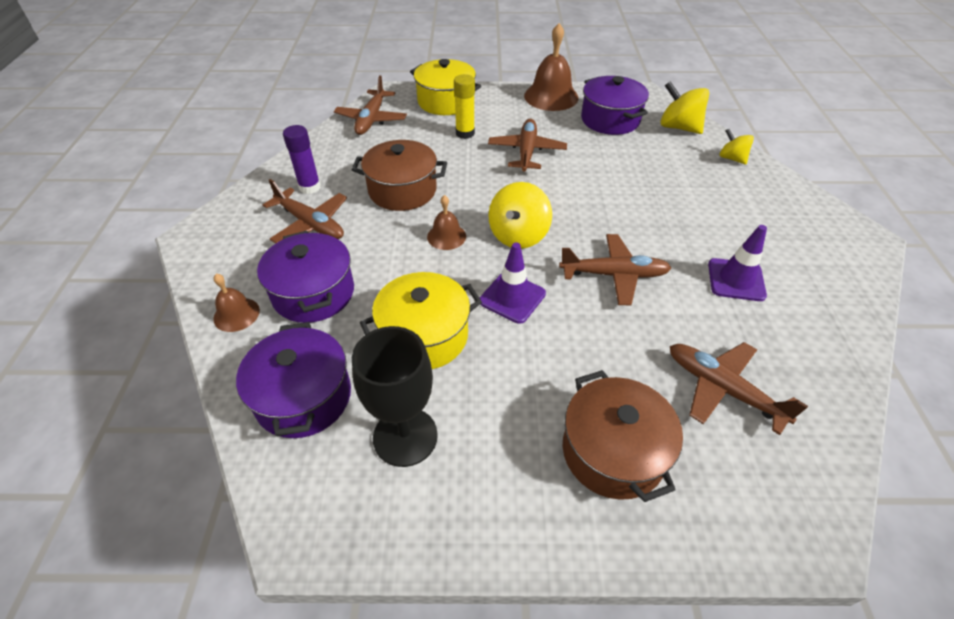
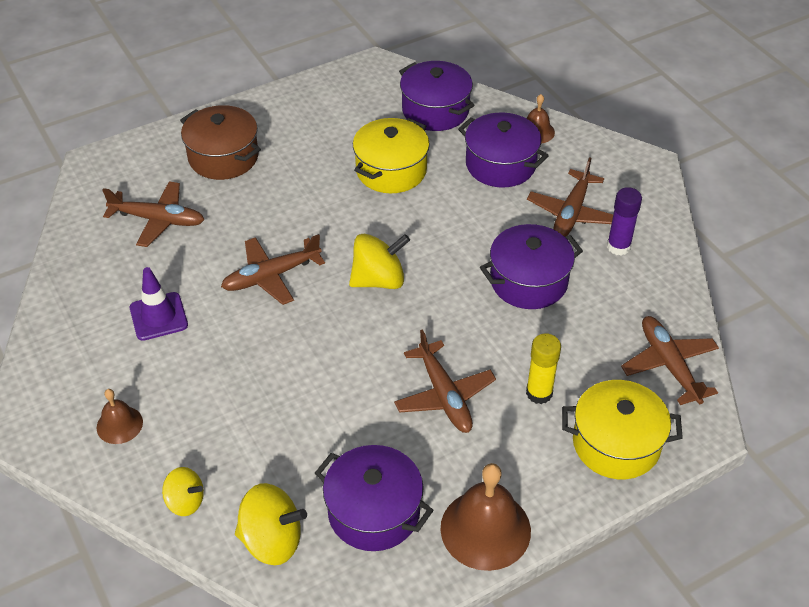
camera: 150 degrees right, 0 degrees up
brown plane [263,179,347,243] -> brown plane turned 75 degrees counterclockwise [527,157,613,237]
brown pot [352,140,447,211] -> purple pot [480,224,583,309]
black goblet [352,326,438,467] -> none
brown bell [427,195,466,250] -> brown bell moved to [97,389,143,444]
purple traffic cone [480,242,546,324] -> none
yellow spinning top [488,182,552,249] -> yellow spinning top turned 75 degrees clockwise [349,234,410,289]

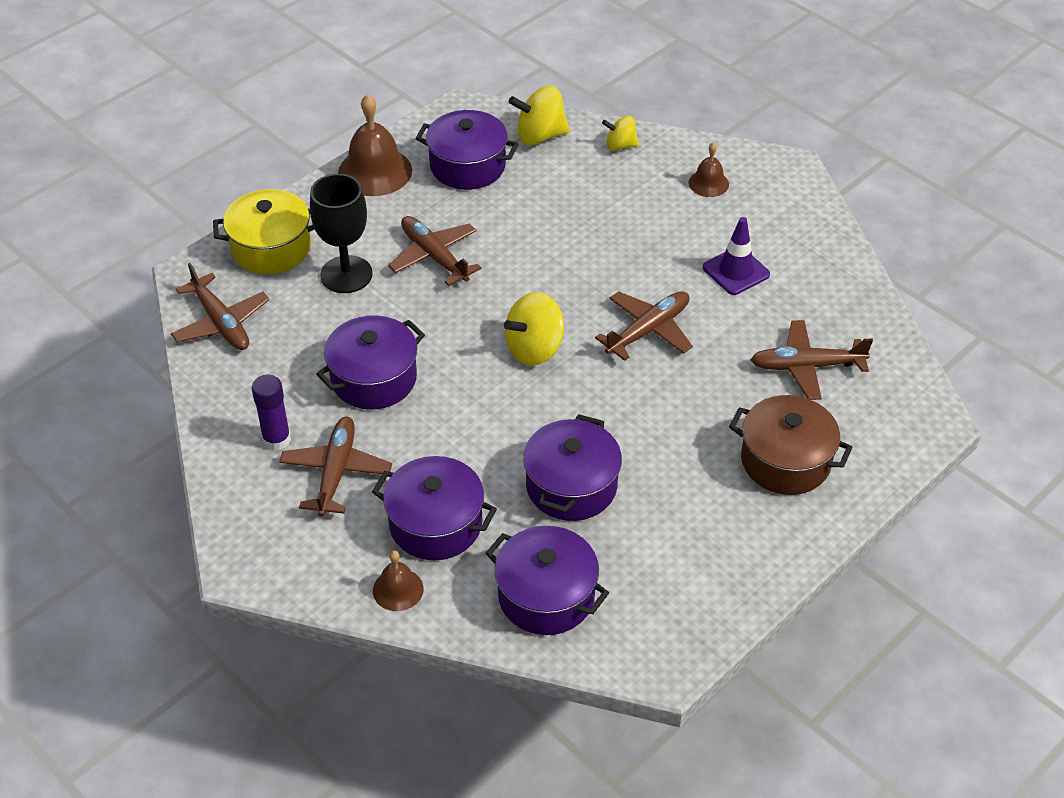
camera: 165 degrees right, 0 degrees up
yellow pot [353,118,430,193] -> purple pot [523,414,622,521]
yellow glue stick [526,333,561,404] -> black goblet [310,174,373,293]

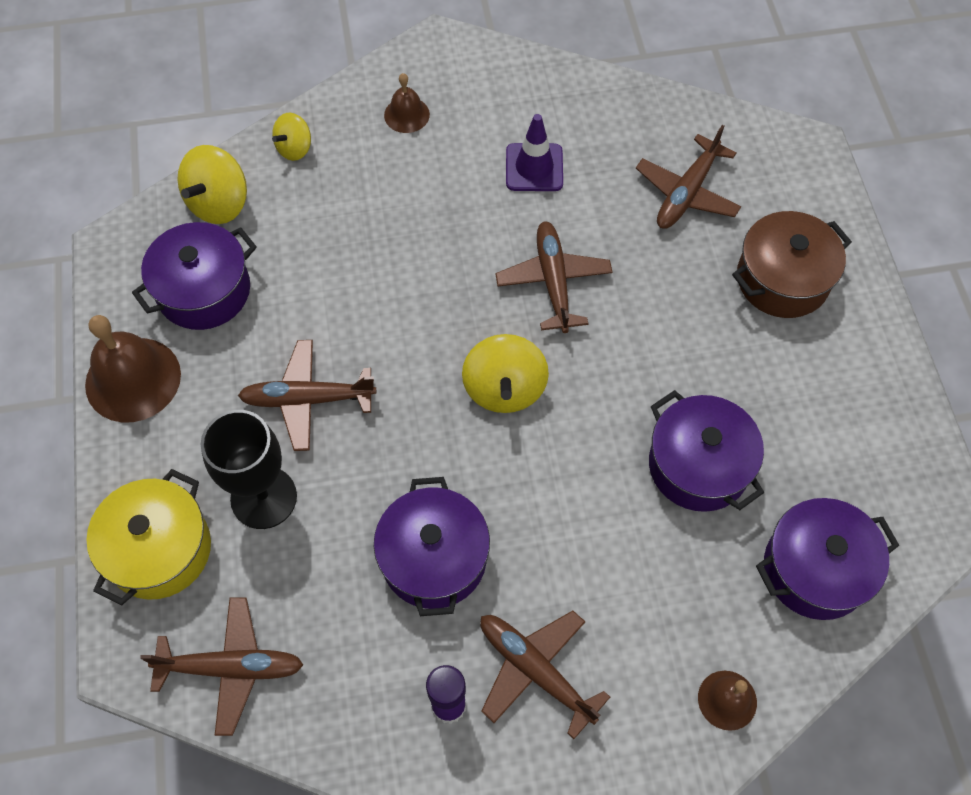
camera: 55 degrees left, 15 degrees up
purple pot [372,456,497,560] -> none

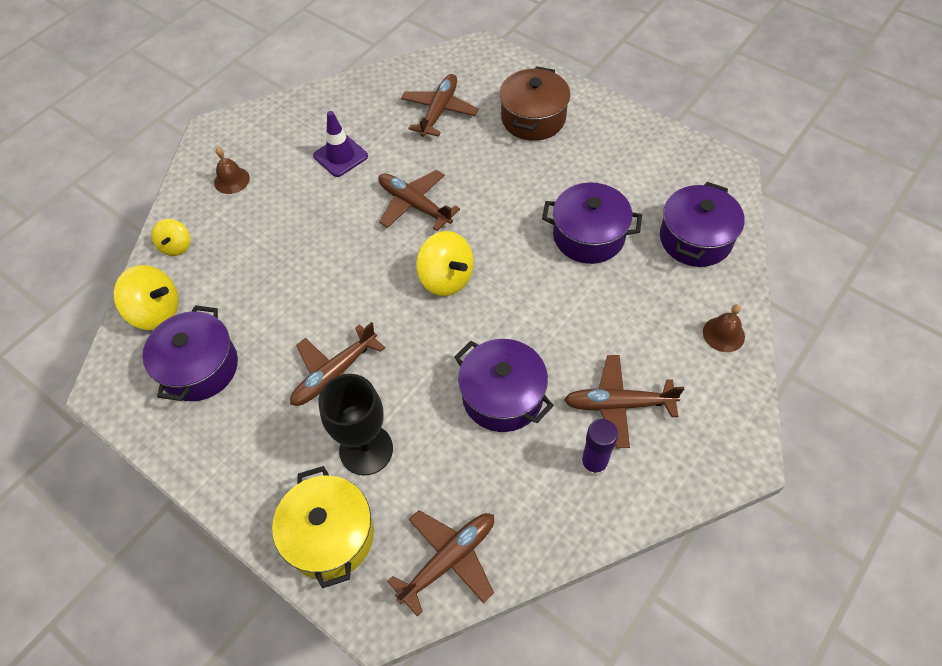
camera: 40 degrees left, 5 degrees down
brown bell [85,315,181,422] -> none
yellow spinning top [177,145,247,224] -> yellow spinning top turned 60 degrees counterclockwise [114,265,179,330]
brown plane [636,125,741,229] -> brown plane turned 150 degrees counterclockwise [401,74,479,137]

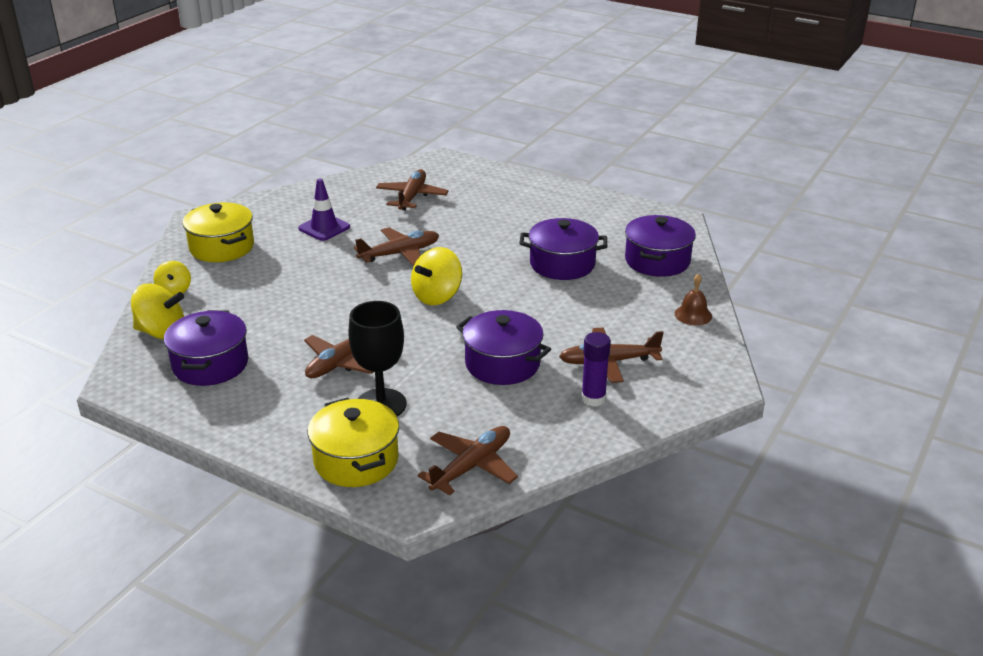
camera: 10 degrees left, 25 degrees down
brown bell [214,147,250,194] -> yellow pot [183,203,254,262]
brown plane [378,170,460,231] -> brown plane turned 120 degrees clockwise [354,227,439,266]
yellow spinning top [416,231,474,296] -> yellow spinning top turned 90 degrees clockwise [411,247,462,305]
brown pot [499,66,570,141] -> none

